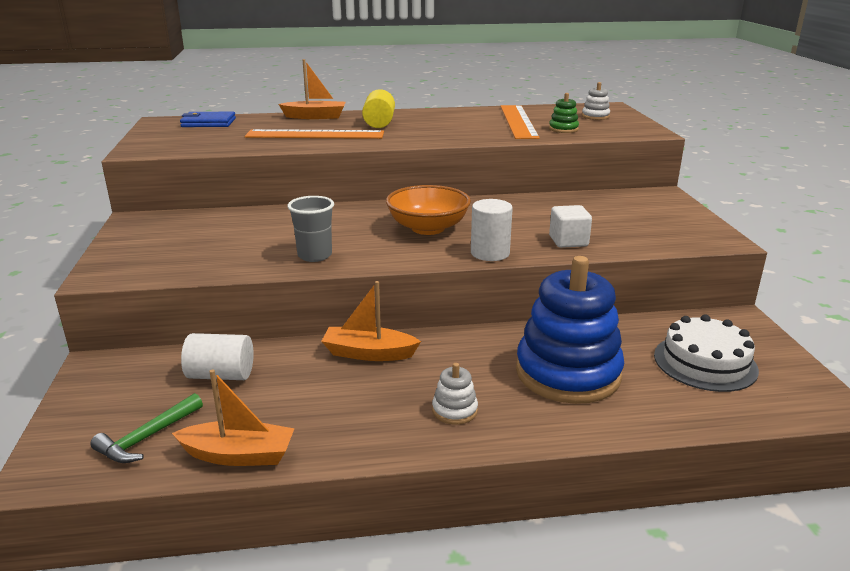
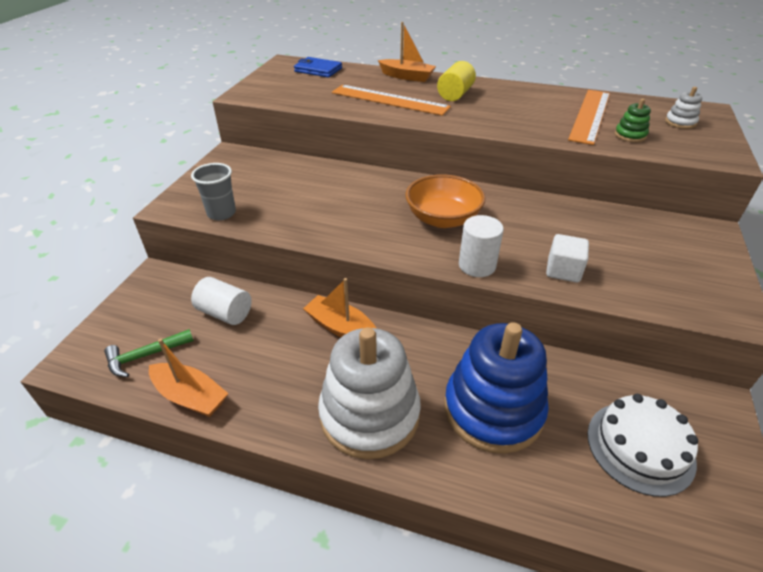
camera: 25 degrees right, 15 degrees up
grey cup [287,196,334,262] -> grey cup moved to [191,163,236,220]
white stacking toy [432,363,478,424] -> white stacking toy [318,327,421,459], size x2.47

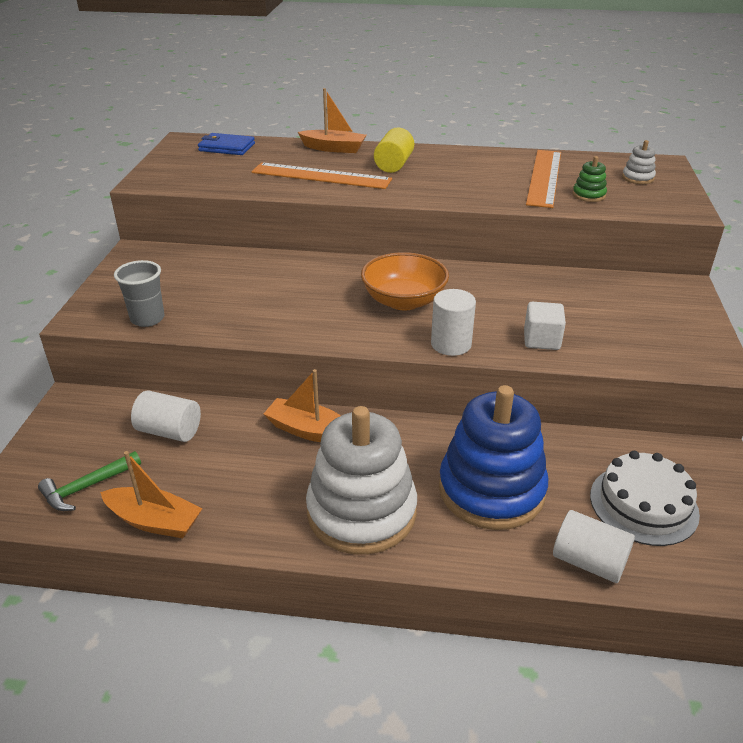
camera: 10 degrees left, 5 degrees down
none -> white cylinder [553,510,635,583]

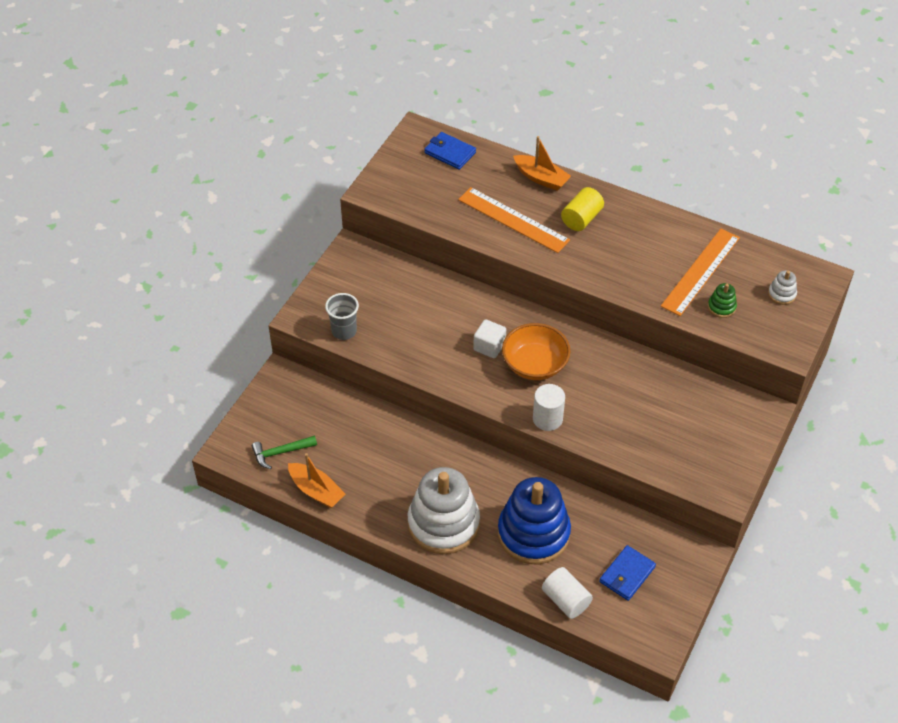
camera: 20 degrees right, 15 degrees up
white cylinder [131,391,201,442] -> none
orange boat [264,369,341,442] -> none
white cube [524,302,566,350] -> white cube moved to [473,319,506,358]
white cake [590,451,700,546] -> blue wallet [599,545,656,601]

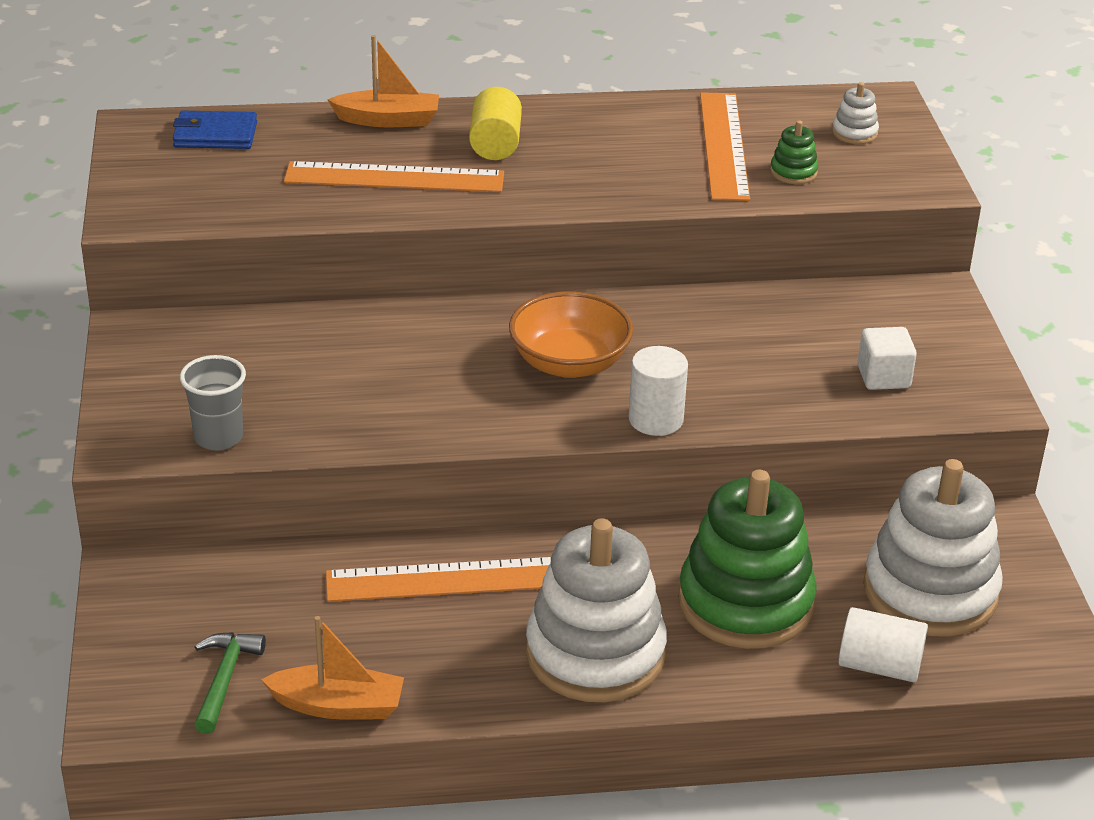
camera: 35 degrees left, 15 degrees down
green hammer [252,435,317,469] -> green hammer turned 150 degrees clockwise [194,632,266,734]
white cube [473,319,506,358] -> white cube moved to [857,327,917,390]
blue stacking toy [498,477,571,564] -> green stacking toy [678,470,817,649]
blue wallet [599,545,656,601] -> white stacking toy [863,459,1003,637]
none -> orange ruler [326,557,551,602]

